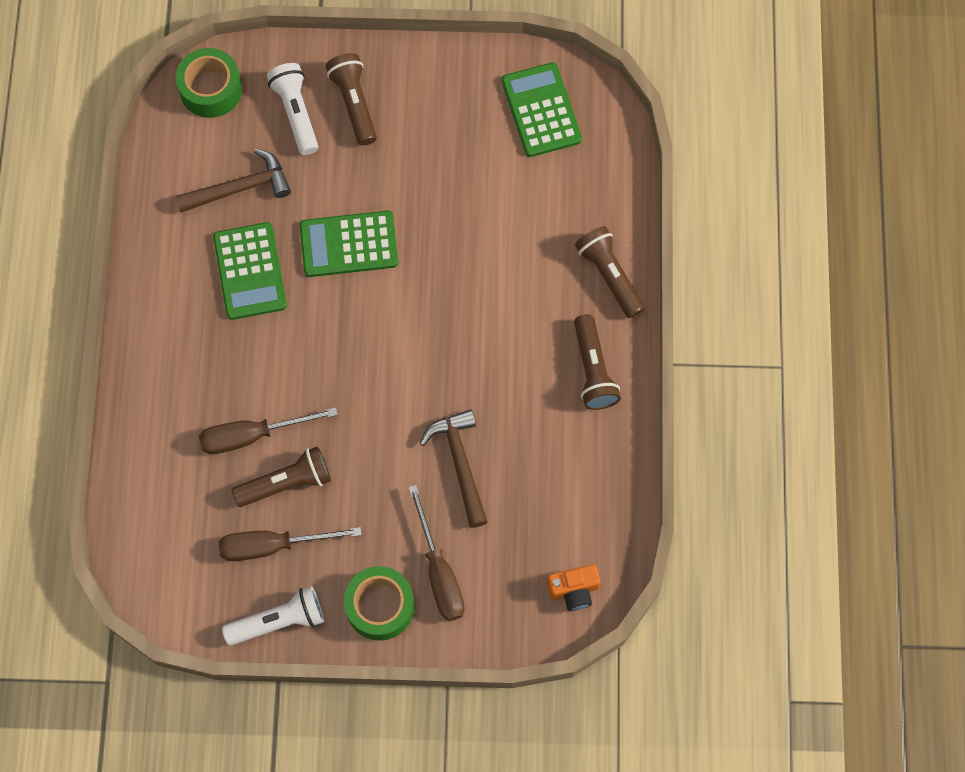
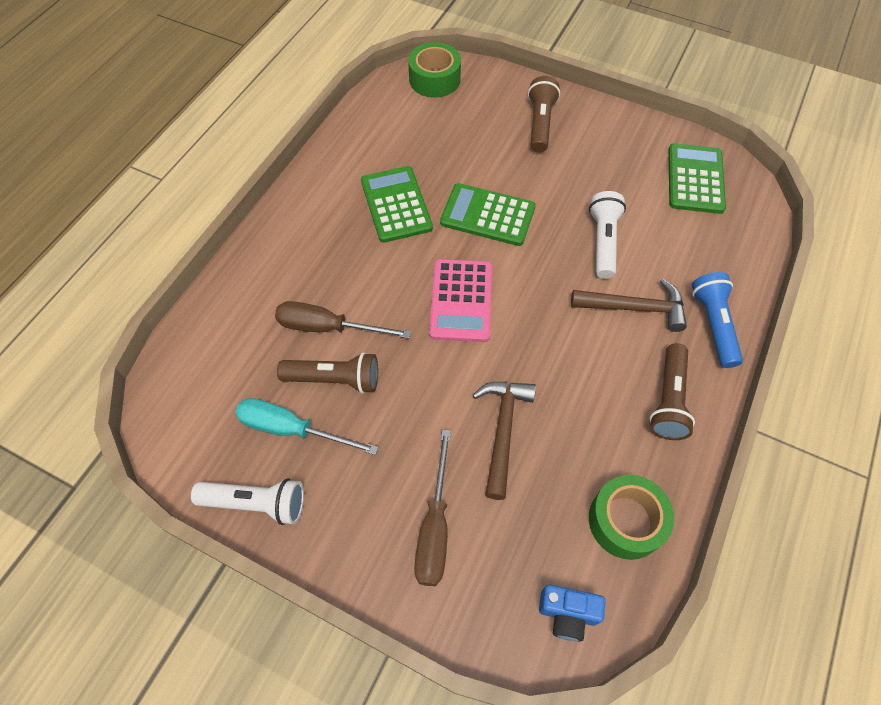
camera: 25 degrees right, 10 degrees down
brown hammer [175,149,291,213] -> brown hammer moved to [571,279,687,332]
green calculator [213,222,287,320] -> green calculator turned 150 degrees clockwise [361,166,433,243]
brown screwdriver [219,527,362,561] -> turquoise screwdriver [235,398,379,455]
white flashlight [267,63,318,155] -> white flashlight moved to [589,191,626,279]
green tape [344,566,415,641] -> green tape moved to [589,475,674,560]
orange camera [547,564,601,611] -> blue camera [539,585,606,641]
brown flashlight [575,226,644,318] -> blue flashlight [692,272,743,368]
none -> pink calculator [429,259,492,342]

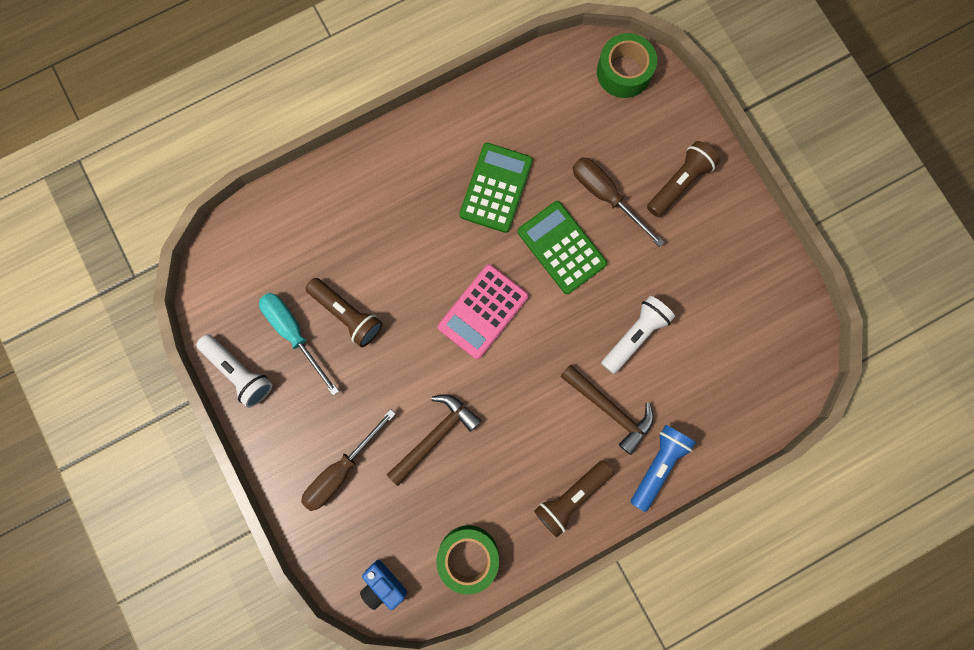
camera: 35 degrees right, 20 degrees up
brown screwdriver [275,301,411,338] -> brown screwdriver moved to [573,157,665,247]
green calculator [668,143,726,214] -> none

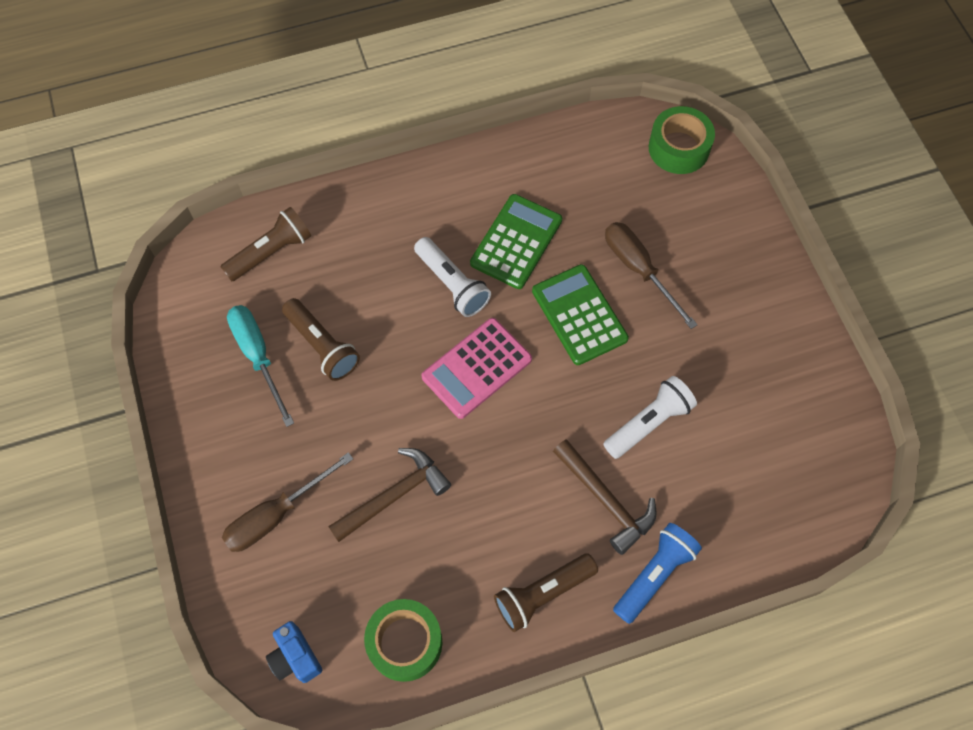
camera: 10 degrees right, 15 degrees down
white flashlight [196,335,272,408] -> white flashlight moved to [414,237,491,317]
brown flashlight [647,141,720,217] -> brown flashlight moved to [221,207,311,281]

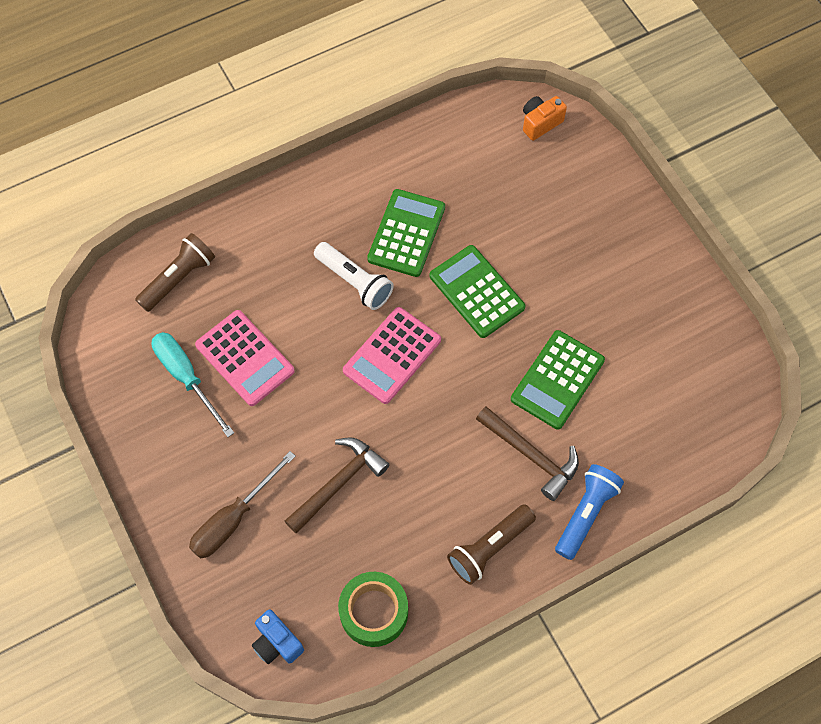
camera: 10 degrees left, 0 degrees up
brown flashlight [282,298,360,381] -> pink calculator [195,310,295,406]
white flashlight [603,376,697,459] -> green calculator [511,330,605,430]
brown screwdriver [605,222,698,329] -> none
green tape [649,106,715,174] -> orange camera [523,96,567,141]

